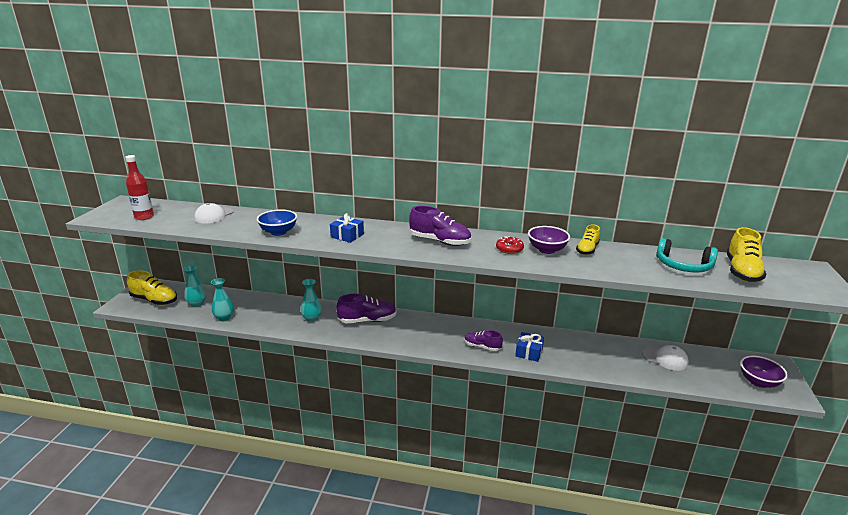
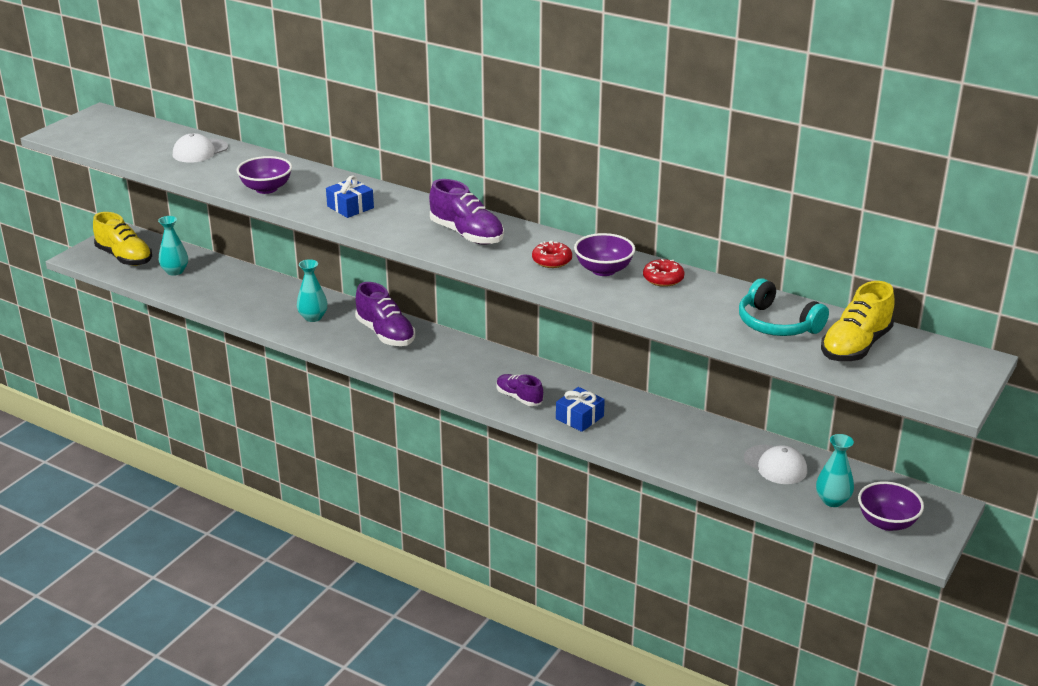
camera: 20 degrees right, 5 degrees up
red bottle [125,155,154,220] -> none
turquoise vase [211,278,234,321] -> turquoise vase moved to [816,434,854,507]
blue bowl [257,209,297,236] -> purple bowl [236,156,292,194]
purple shoe [336,294,397,323] -> purple shoe turned 45 degrees clockwise [355,282,415,346]
yellow shoe [576,225,600,255] -> red donut [643,259,685,287]

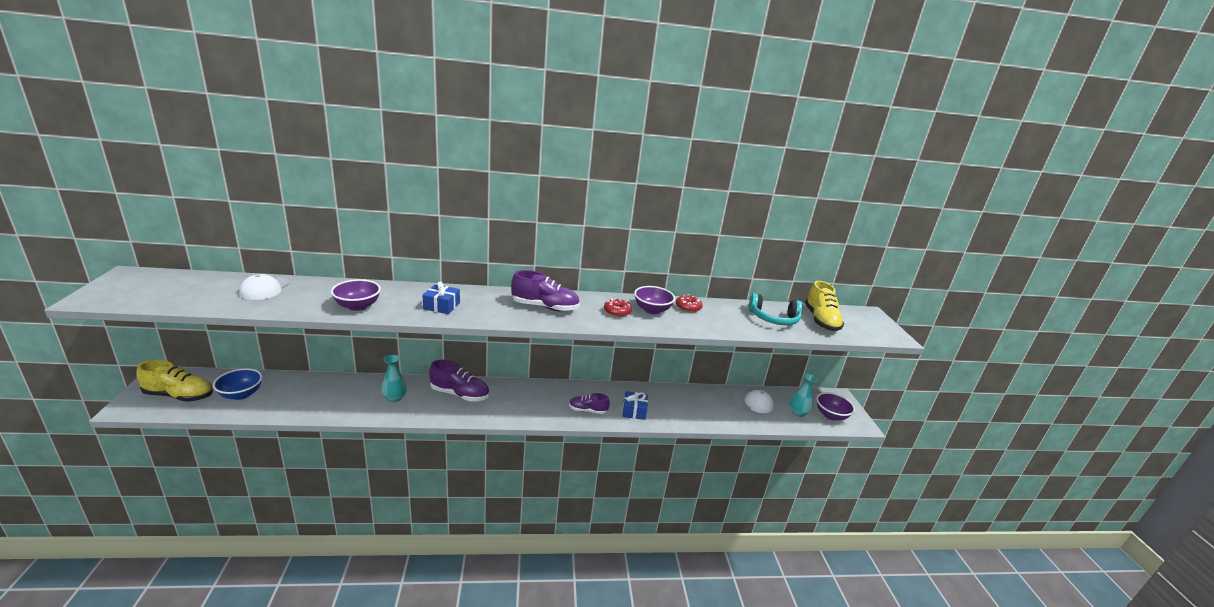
camera: 40 degrees left, 5 degrees down
turquoise vase [158,216,188,276] -> blue bowl [213,368,262,400]

